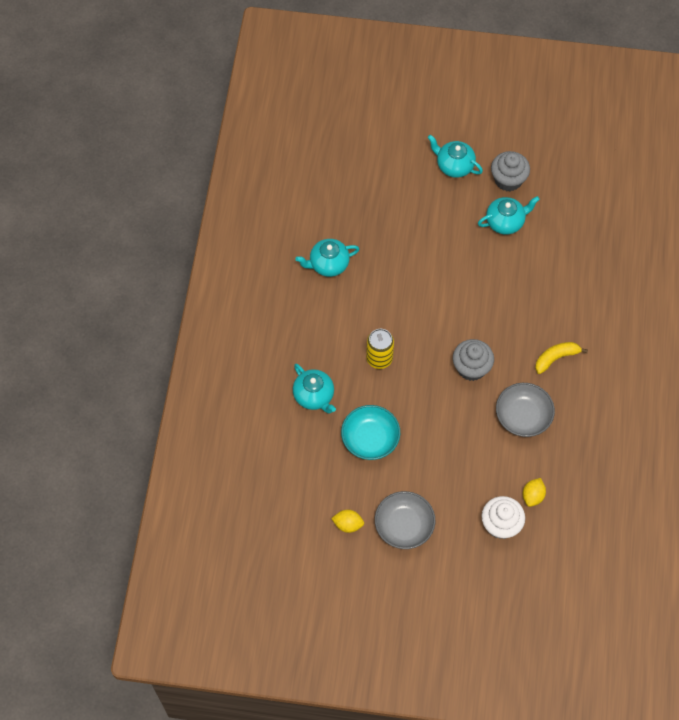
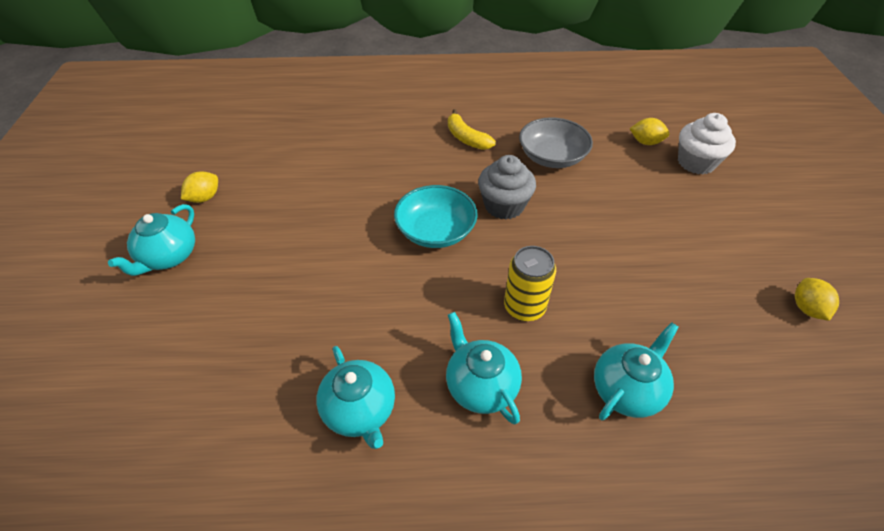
camera: 100 degrees left, 15 degrees down
turquoise bowl [341,405,400,460] -> turquoise bowl moved to [394,185,478,248]
grey bowl [375,491,435,549] -> none
turquoise teapot [478,196,540,235] -> turquoise teapot moved to [446,312,522,424]
grey cupcake [491,151,530,192] -> yellow lemon [181,171,218,203]

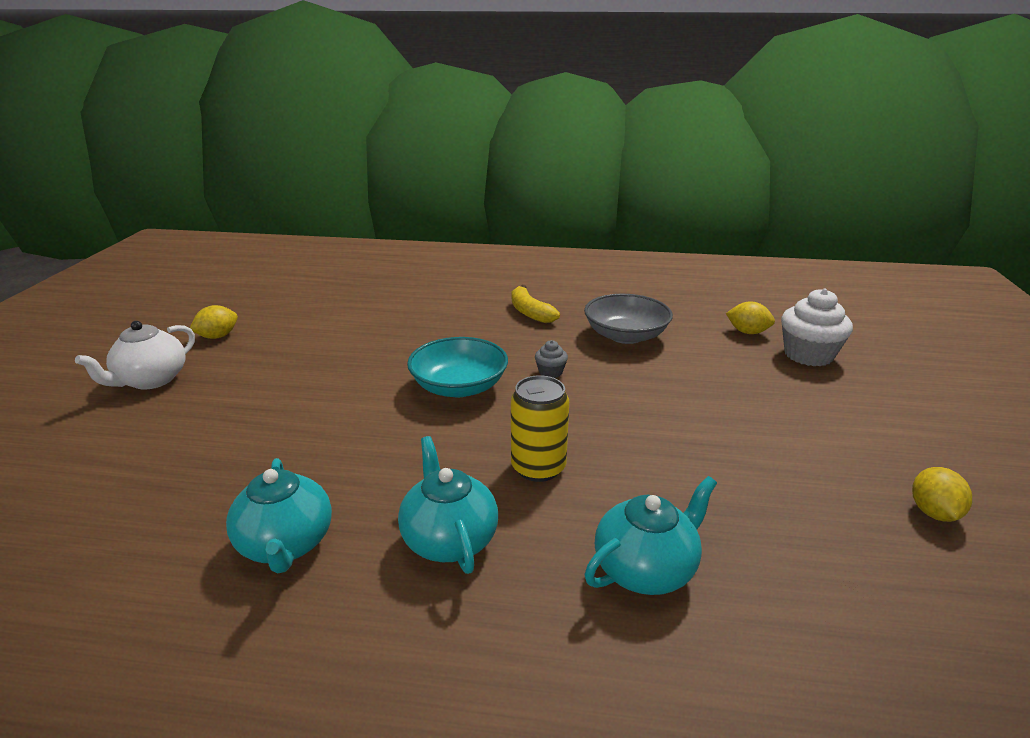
camera: 10 degrees right, 20 degrees down
turquoise teapot [108,204,195,276] -> white teapot [75,321,195,389]
grey cupcake [478,155,536,220] -> grey cupcake [535,340,568,378], size x0.48

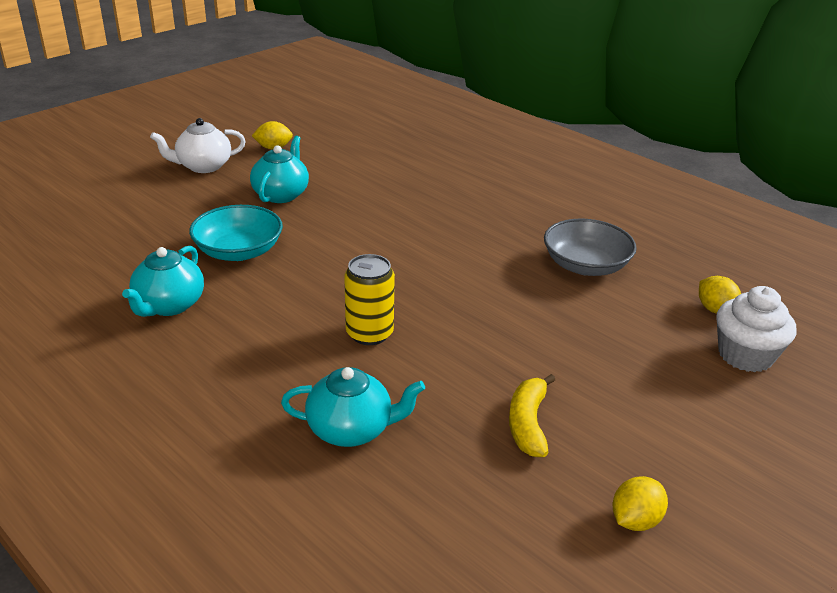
camera: 35 degrees right, 5 degrees up
turquoise teapot [398,436,498,574] -> turquoise teapot moved to [250,136,309,203]
turquoise bowl [407,337,508,397] -> turquoise bowl moved to [189,205,283,261]
yellow banana [512,285,560,323] -> yellow banana moved to [509,374,555,457]
grey cupcake [535,340,568,378] -> none

